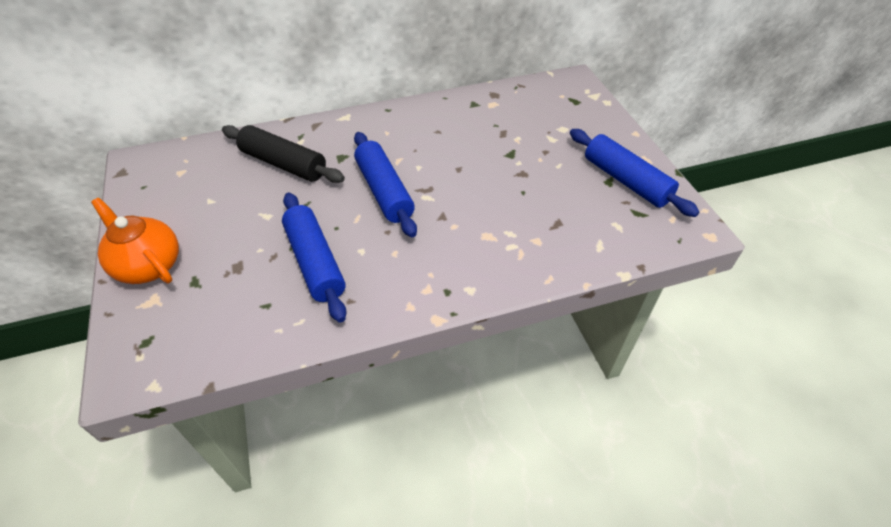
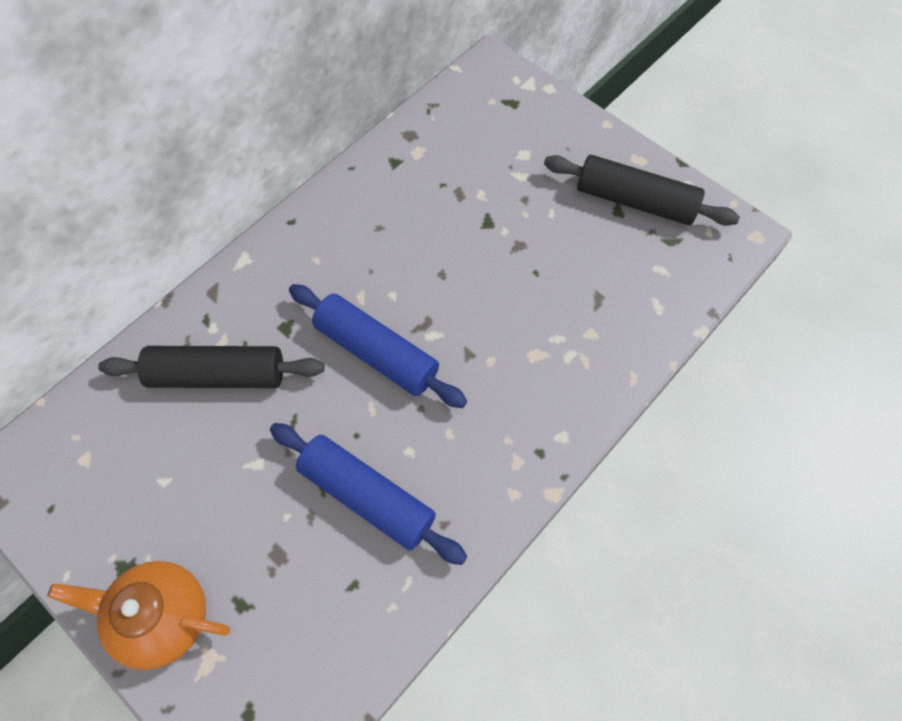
camera: 30 degrees left, 15 degrees up
blue rolling pin [570,129,699,217] -> black rolling pin [544,155,740,226]

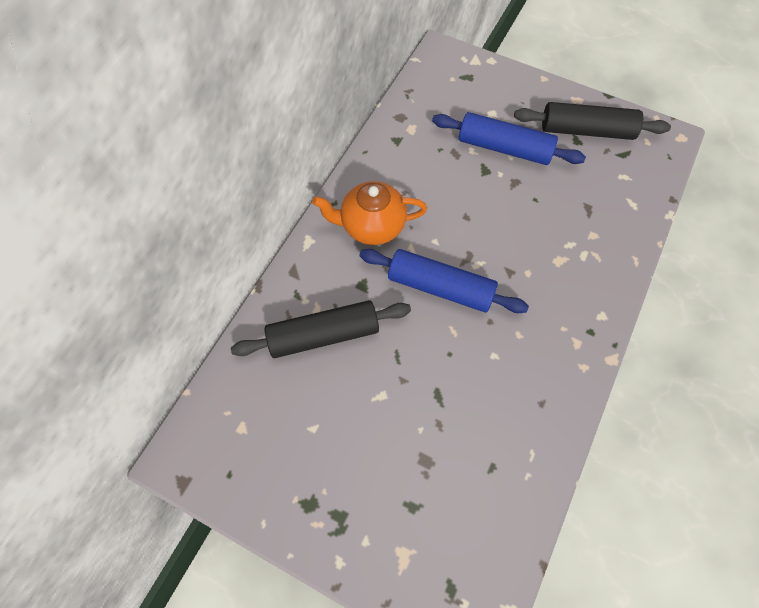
camera: 15 degrees left, 0 degrees up
orange teapot [47,561,230,670] -> orange teapot moved to [312,181,427,245]
blue rolling pin [270,423,467,565] -> blue rolling pin moved to [432,112,586,165]

